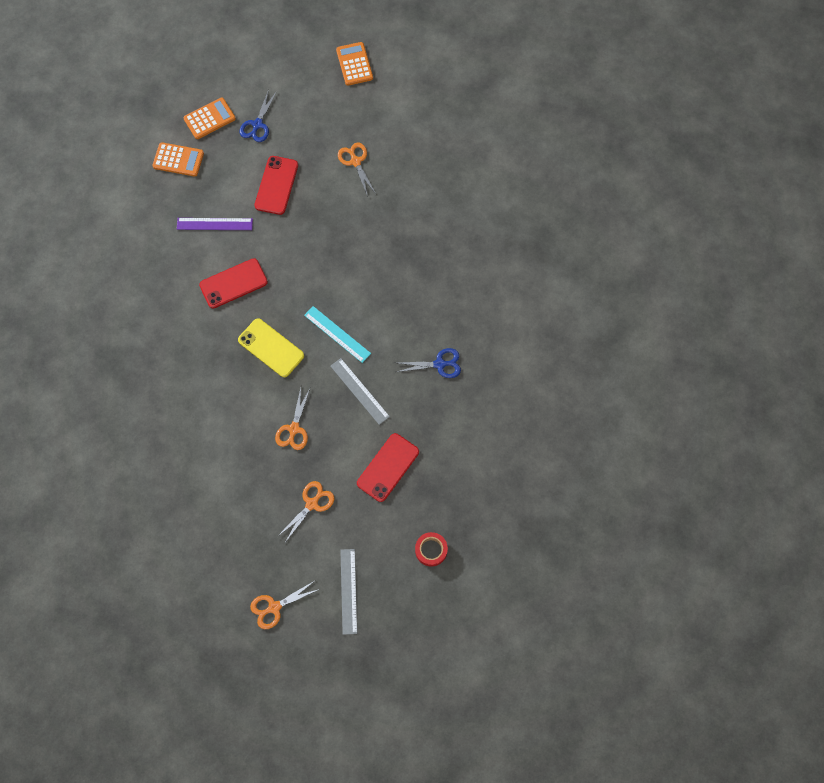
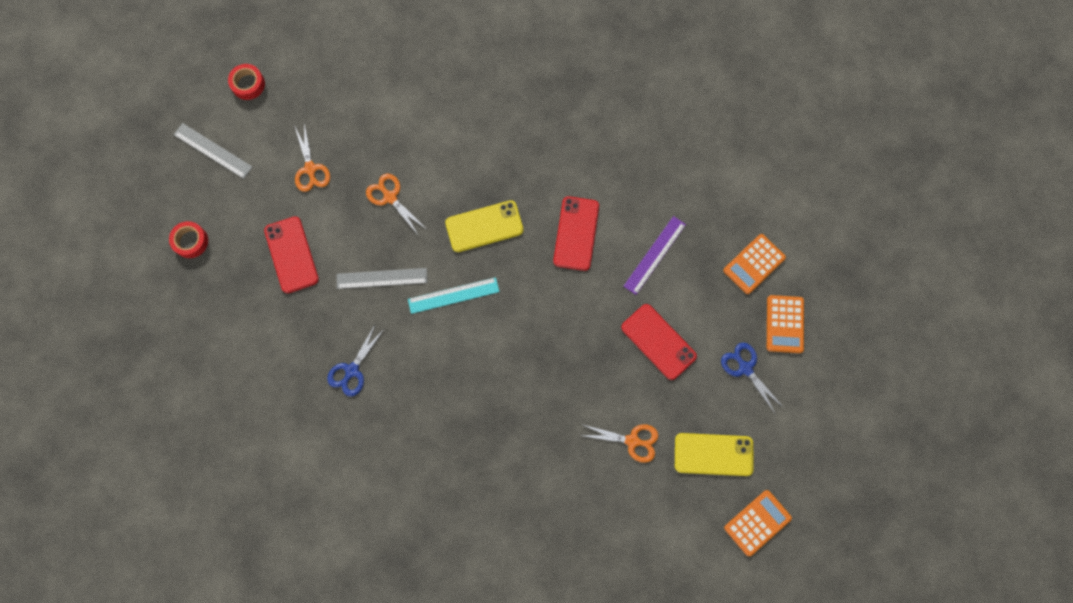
camera: 125 degrees right, 5 degrees up
orange scissors [250,581,319,629] -> red tape [228,64,265,100]
orange calculator [336,42,373,86] -> orange calculator turned 60 degrees counterclockwise [724,490,792,556]
none -> yellow phone [675,433,753,476]

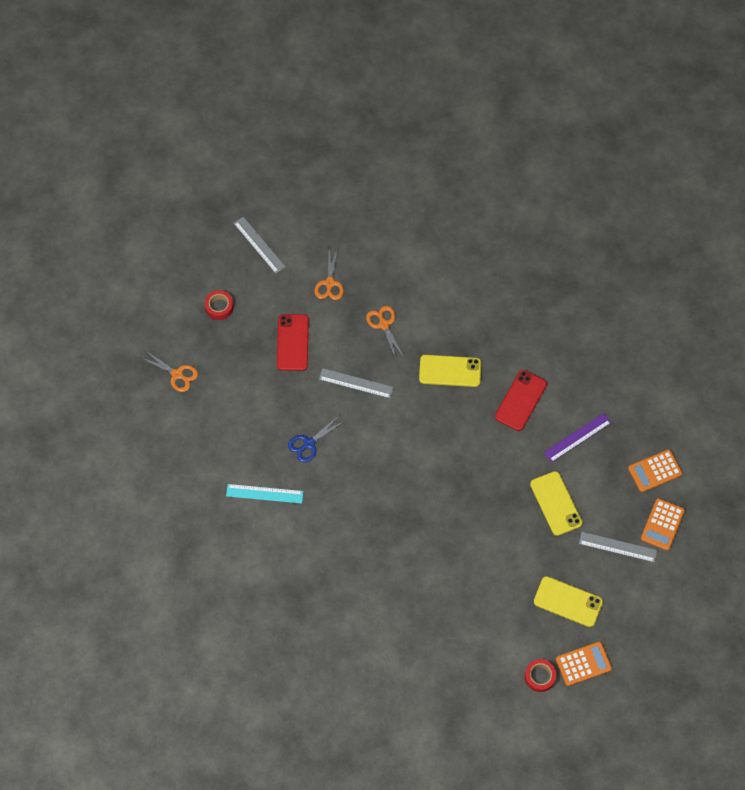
camera: 20 degrees right, 10 degrees down
red tape [228,64,265,100] -> red tape moved to [525,659,556,692]
turquoise ruler [408,277,500,314] -> turquoise ruler moved to [226,484,304,504]
orange scissors [579,424,658,463] -> orange scissors moved to [140,351,198,392]
red phone [621,304,697,380] -> yellow phone [530,471,582,536]
blue scissors [721,343,784,413] -> grey ruler [579,532,657,563]

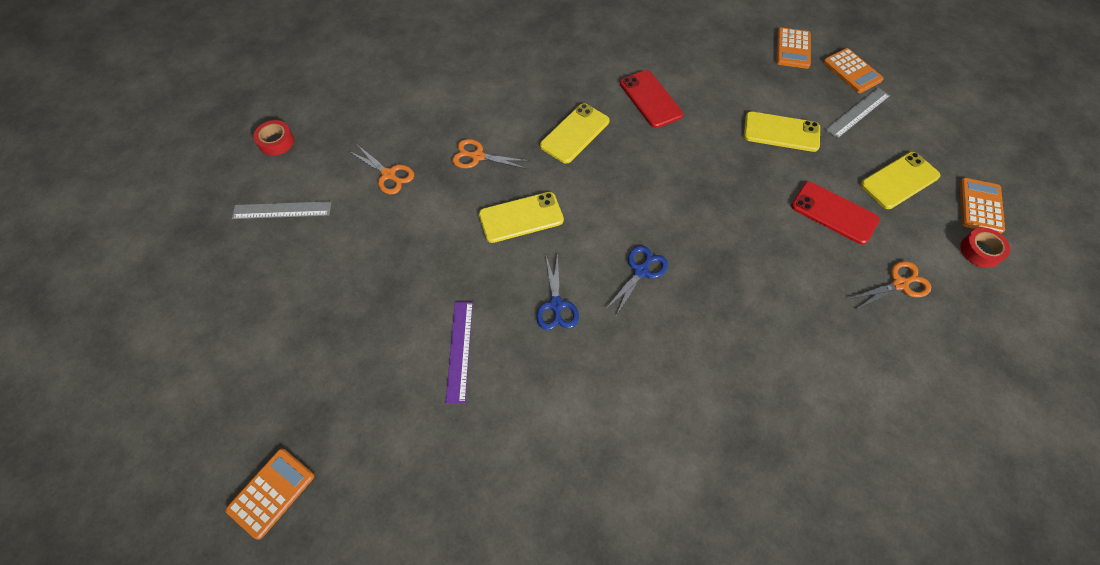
camera: 55 degrees left, 5 degrees down
orange scissors [140,351,198,392] -> orange scissors moved to [849,261,931,309]
red tape [205,290,234,320] -> red tape moved to [253,120,294,156]
turquoise ruler [226,484,304,504] -> none
red phone [277,314,309,371] -> red phone moved to [791,182,880,245]
grey ruler [319,368,394,398] -> yellow phone [479,192,564,243]
purple ruler [544,413,611,463] -> purple ruler moved to [446,302,473,404]
none -> orange calculator [225,449,314,540]
none -> blue scissors [605,246,668,316]

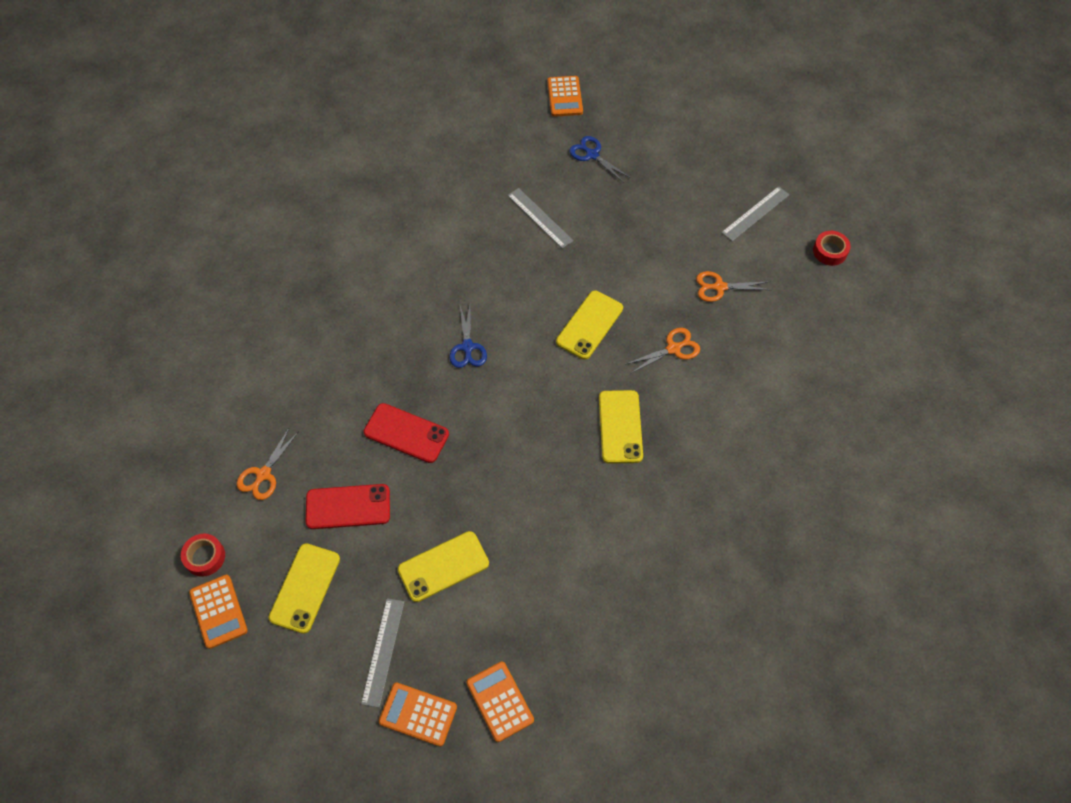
camera: 140 degrees right, 0 degrees up
purple ruler [446,302,473,404] -> grey ruler [507,188,574,249]
blue scissors [536,252,579,330] -> blue scissors moved to [569,136,631,183]
red phone [620,70,683,128] -> red phone moved to [364,403,449,463]

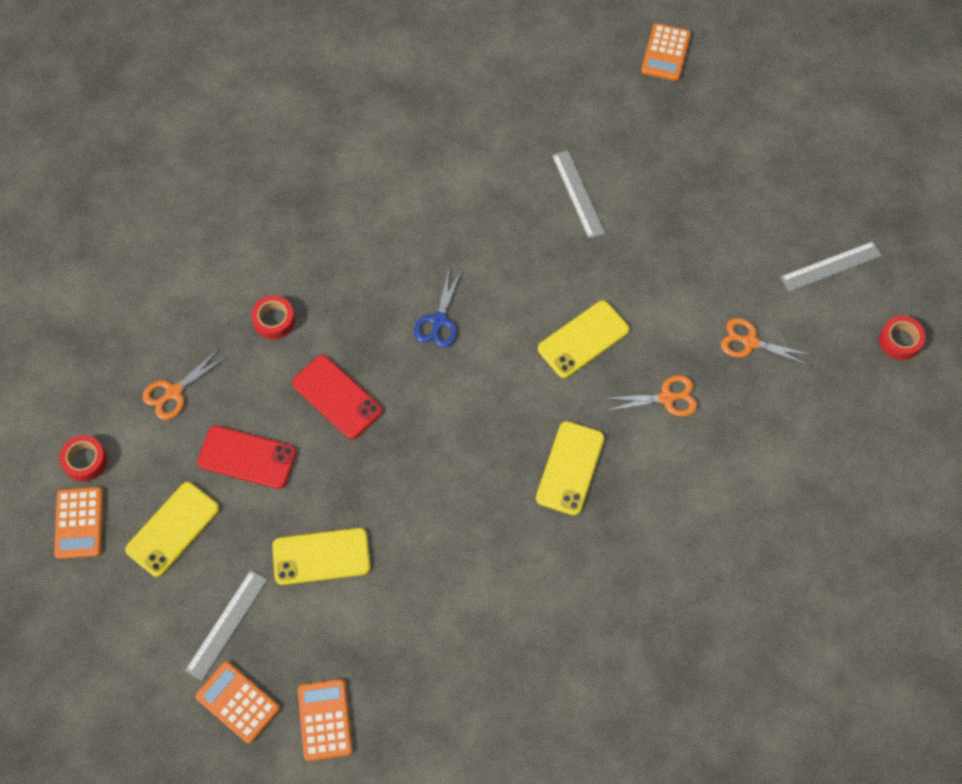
camera: 20 degrees right, 5 degrees up
blue scissors [569,136,631,183] -> none
none -> red tape [251,295,295,339]

